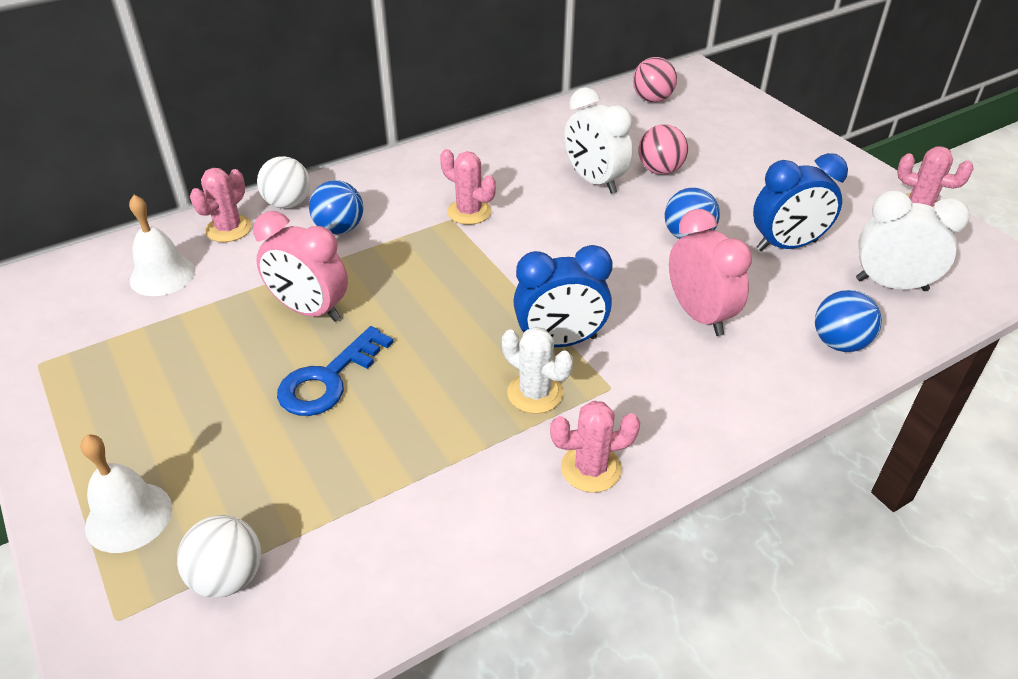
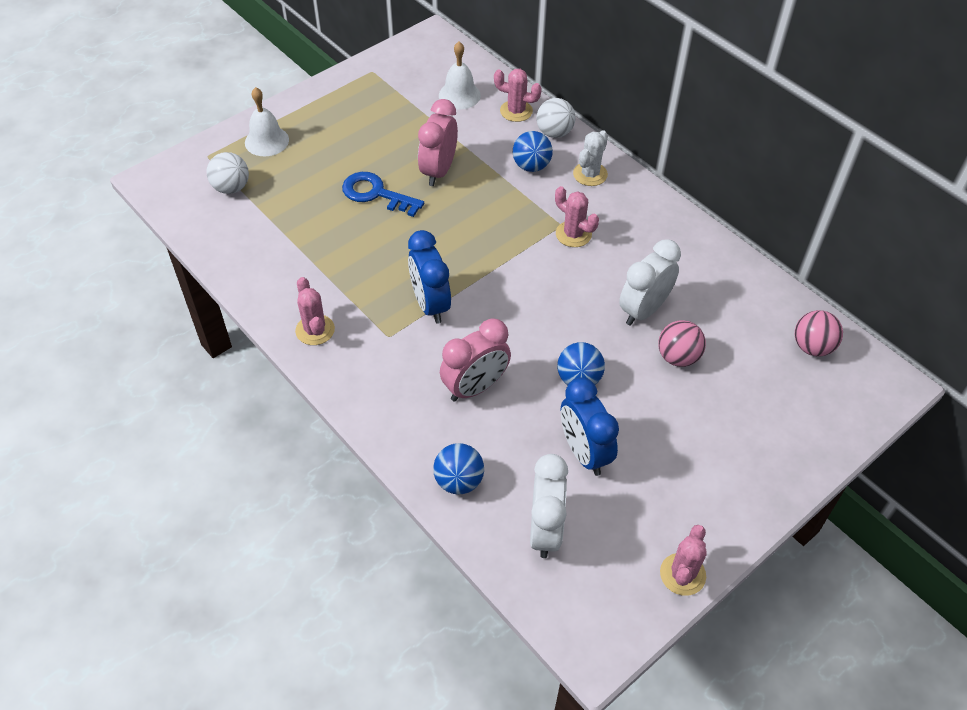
camera: 80 degrees right, 10 degrees up
pink cactus [440,149,496,225] -> pink cactus turned 75 degrees counterclockwise [555,186,599,247]
white cactus [502,327,573,414] -> white cactus moved to [573,130,608,186]

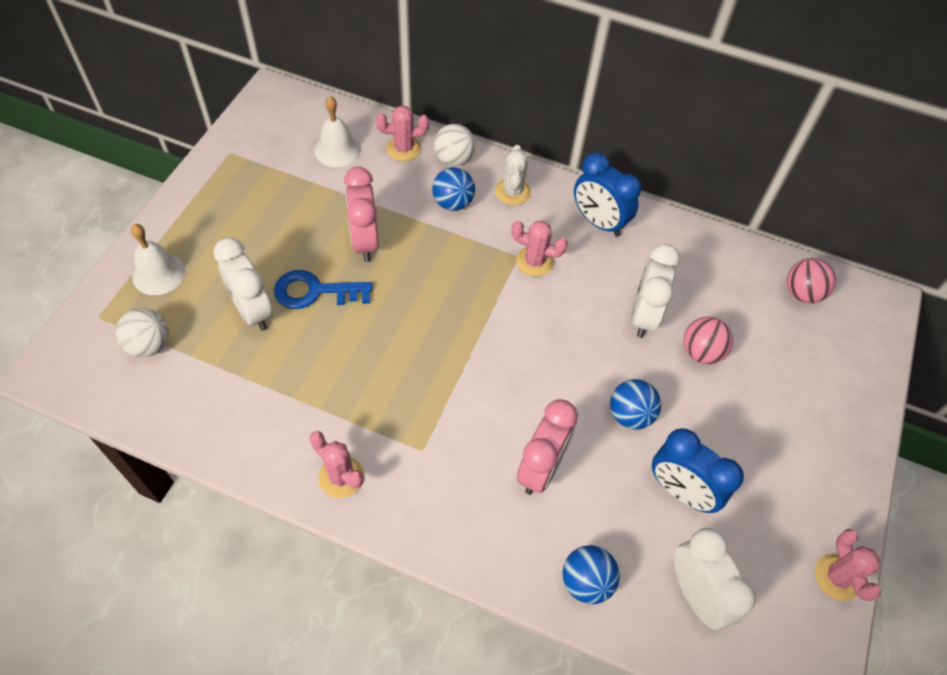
camera: 30 degrees left, 5 degrees up
blue clock [408,230,451,324] -> blue clock moved to [574,152,642,237]
none -> white clock [214,238,273,331]

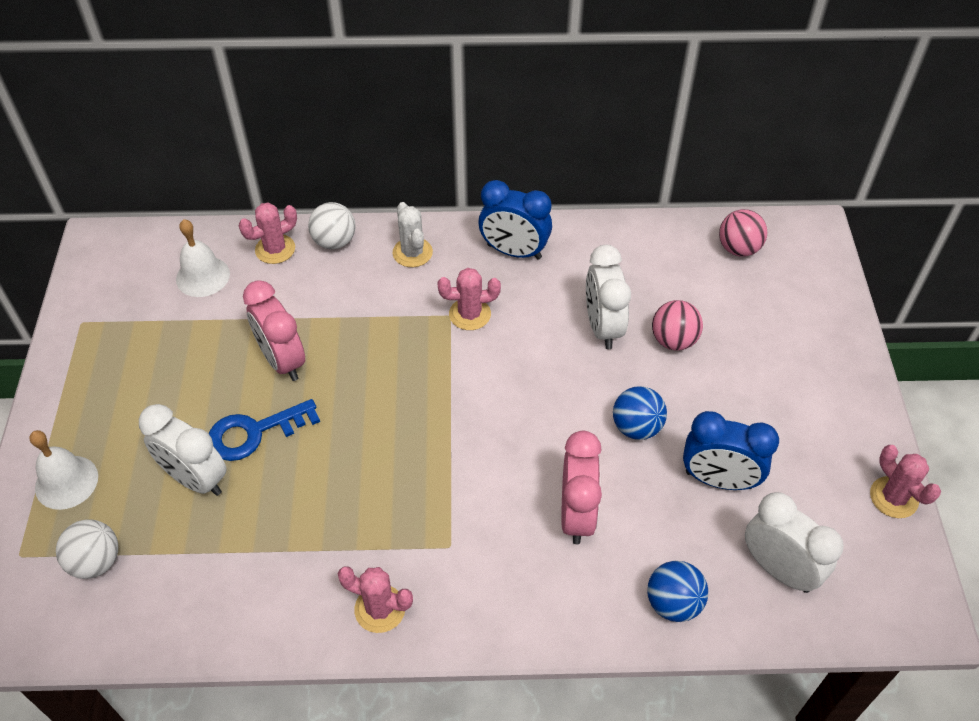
camera: 20 degrees left, 5 degrees down
blue ball [432,167,475,211] -> none

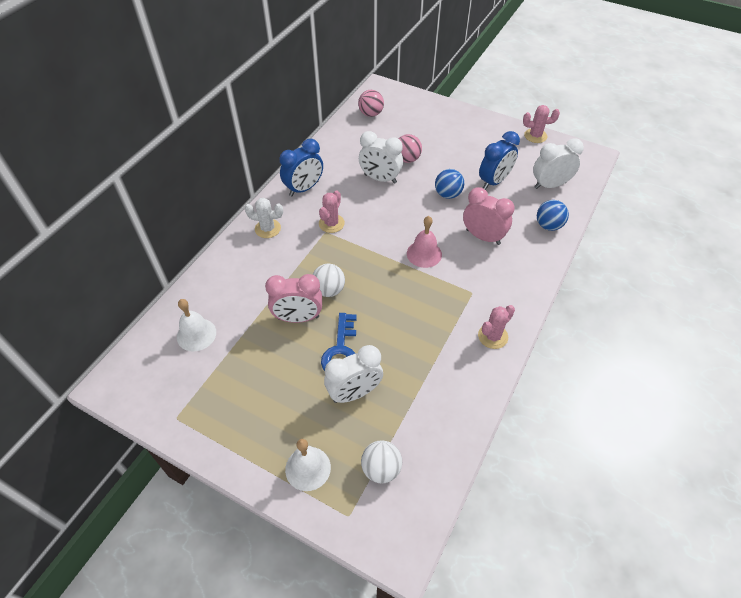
camera: 60 degrees left, 0 degrees up
pink cactus [239,203,297,264] -> none
white ball [308,202,355,249] -> white ball moved to [313,264,345,297]
none -> pink bell [407,216,442,268]

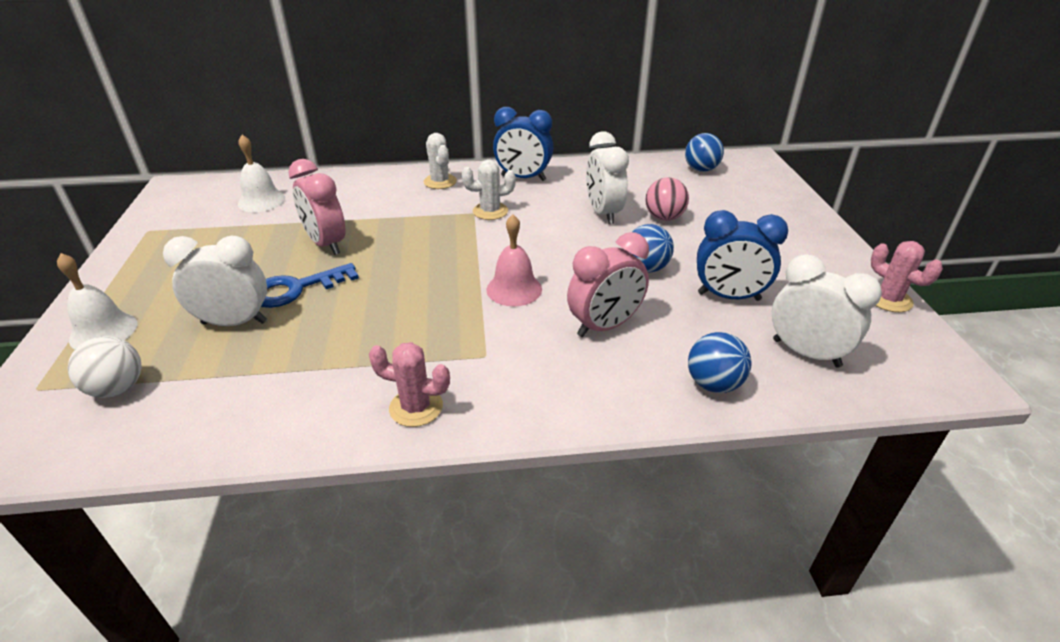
camera: 55 degrees right, 15 degrees down
white ball [313,264,345,297] -> none
pink cactus [319,190,345,233] -> white cactus [462,160,516,220]
white clock [324,345,383,403] -> white clock turned 150 degrees clockwise [163,235,267,326]
pink ball [358,90,384,117] -> blue ball [685,133,724,172]
pink clock [463,187,515,245] -> pink clock turned 60 degrees clockwise [567,232,649,337]

